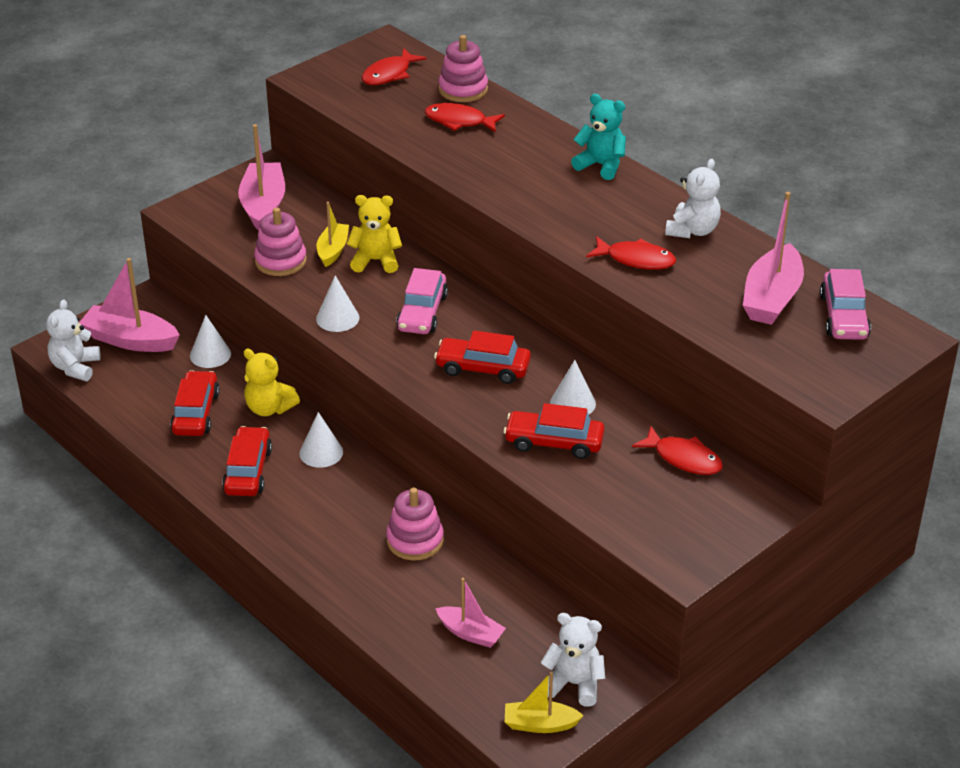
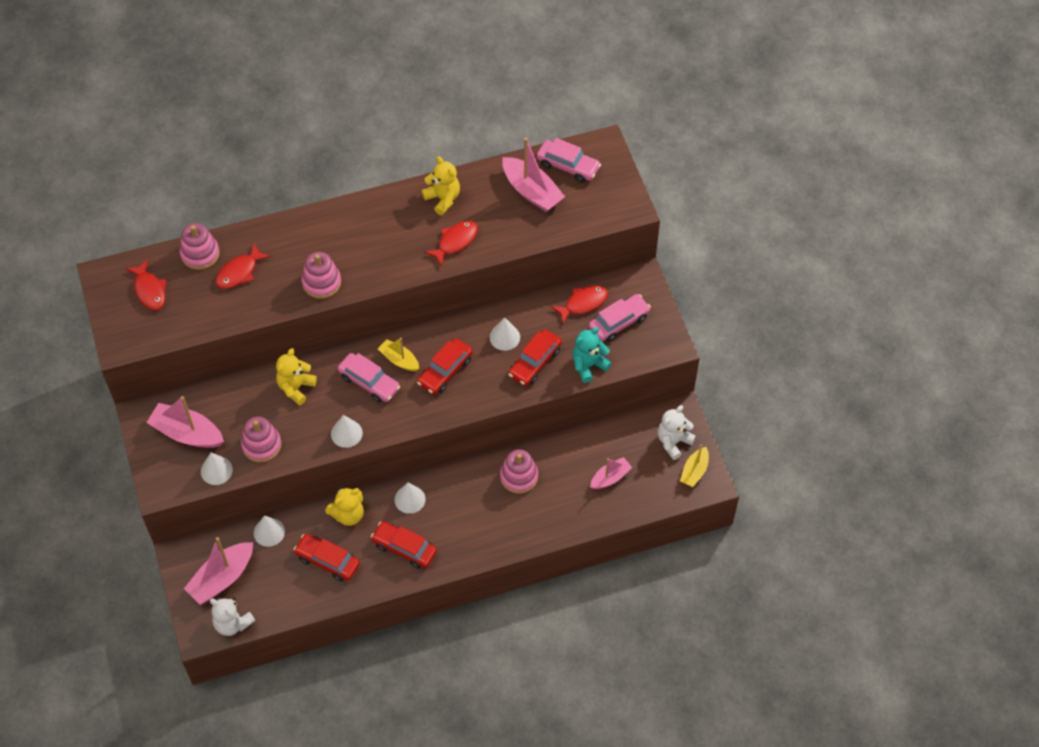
camera: 65 degrees left, 20 degrees up
yellow boat [317,202,349,267] -> yellow boat moved to [378,338,419,371]
turquoise teddy bear [571,94,626,180] -> turquoise teddy bear moved to [572,327,612,383]
white teddy bear [665,159,721,238] -> yellow teddy bear [422,156,460,215]
none -> white cone [201,453,233,485]
none -> pink stacking toy [301,252,341,299]
none -> pink car [589,294,651,342]

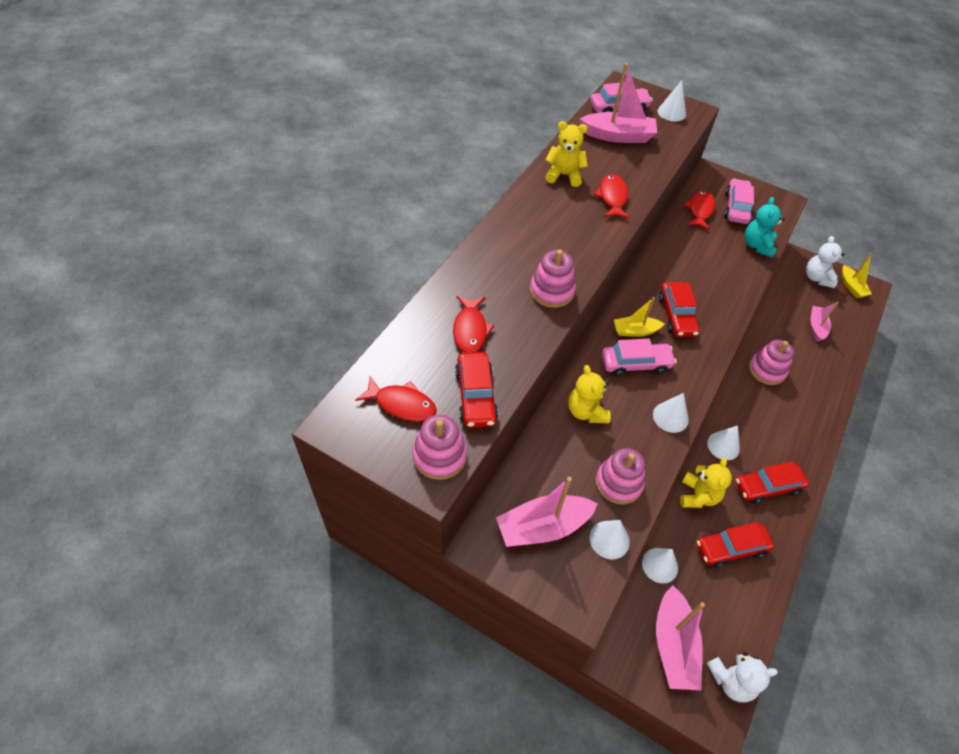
camera: 45 degrees left, 5 degrees down
pink stacking toy [180,223,220,270] -> pink stacking toy moved to [413,415,467,480]
white cone [490,317,520,351] -> white cone moved to [658,80,686,122]
red car [508,329,562,386] -> red car moved to [455,352,498,428]

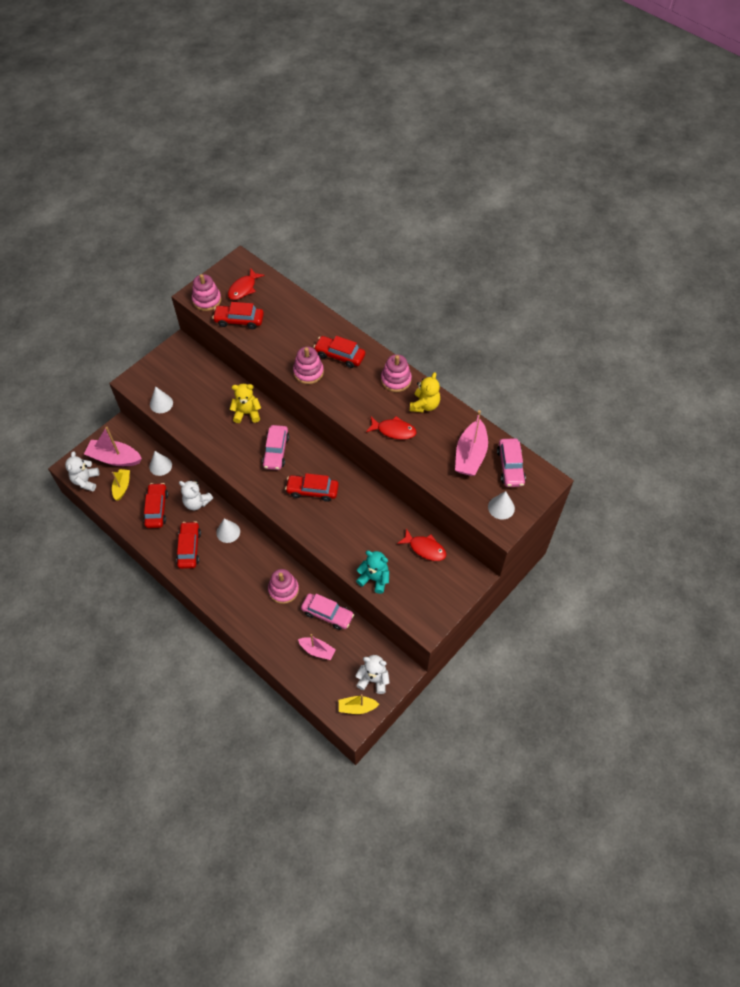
camera: 105 degrees right, 5 degrees up
red fish [453,296,494,353] -> none
pink boat [496,477,598,547] -> none
pink stacking toy [596,448,645,505] -> pink stacking toy moved to [381,354,412,392]
yellow boat [614,297,664,337] -> yellow boat moved to [112,469,130,501]
white cone [653,393,689,433] -> none
yellow teddy bear [680,458,732,508] -> white teddy bear [179,480,213,510]
pink car [724,178,754,224] -> pink car moved to [301,593,354,630]
none -> red car [314,336,365,368]

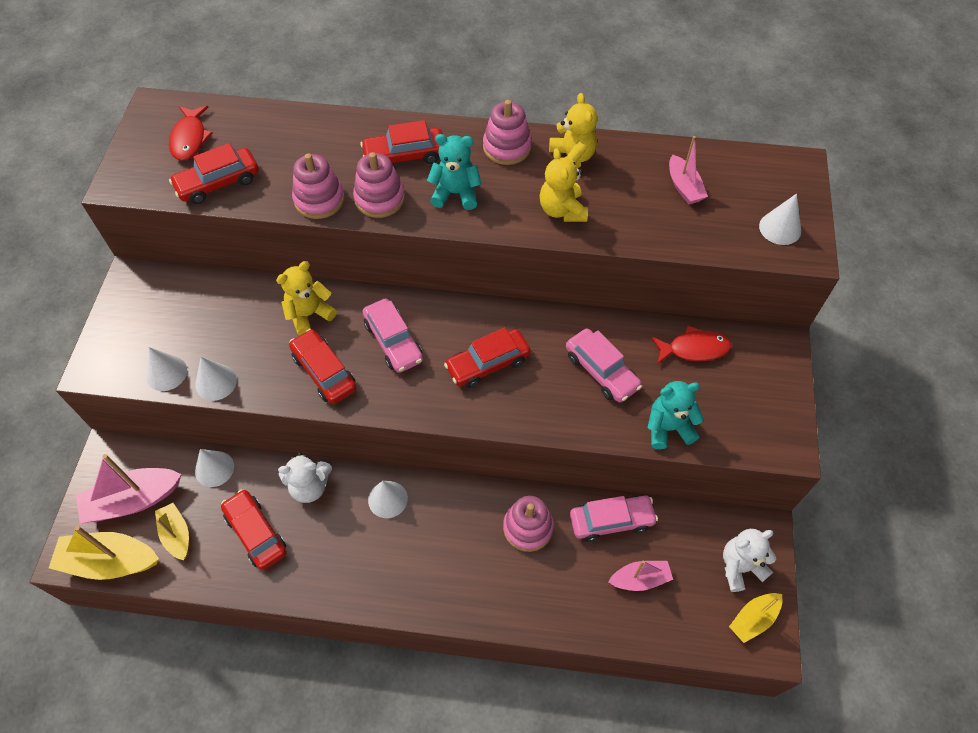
camera: 35 degrees left, 0 degrees up
white teddy bear [65,451,99,491] -> yellow boat [49,526,159,580]
red car [176,521,201,569] -> red car moved to [289,329,357,404]
pink stacking toy [192,274,221,311] -> pink stacking toy moved to [292,153,345,219]
red fish [366,416,416,440] -> yellow teddy bear [540,148,588,222]
pink boat [455,410,488,476] -> pink boat [669,136,708,205], size x0.60
pink car [497,438,526,487] -> pink car moved to [566,329,642,402]
none -> white cone [195,357,237,401]
none -> turquoise teddy bear [427,134,482,210]

